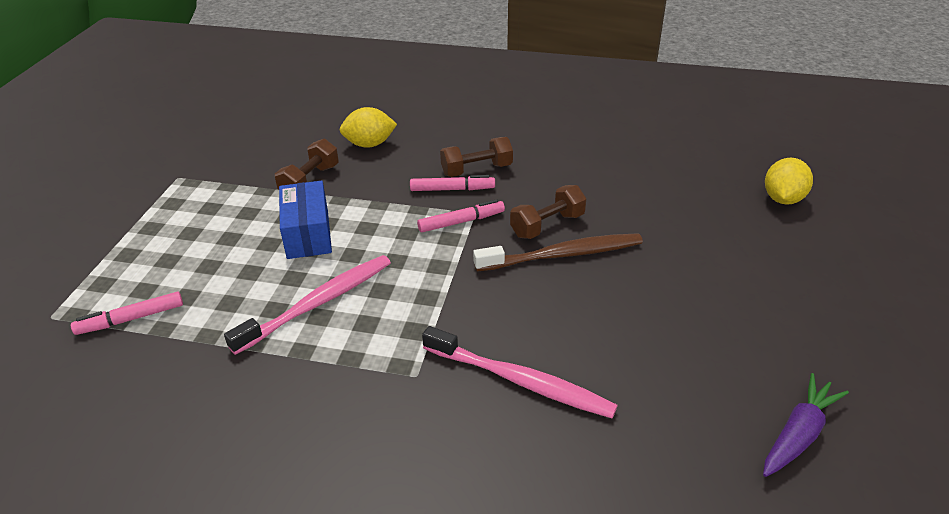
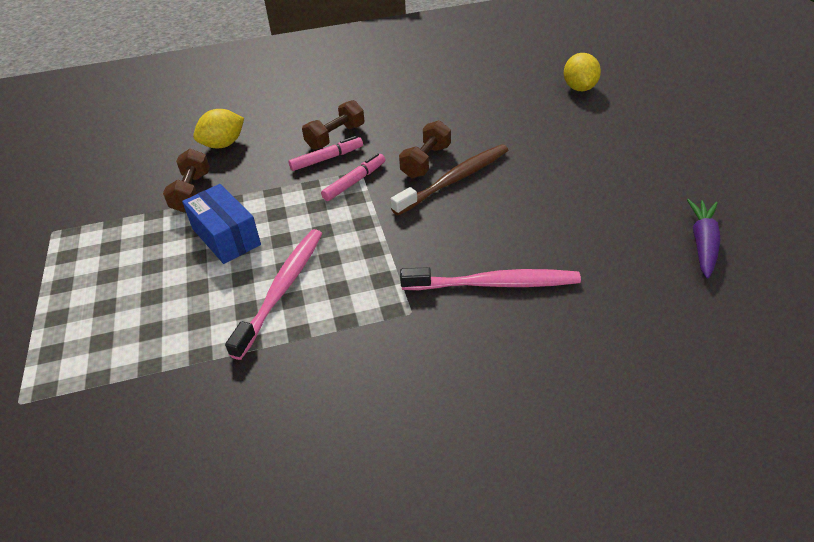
camera: 25 degrees left, 5 degrees up
pink marker [71,292,183,335] -> none

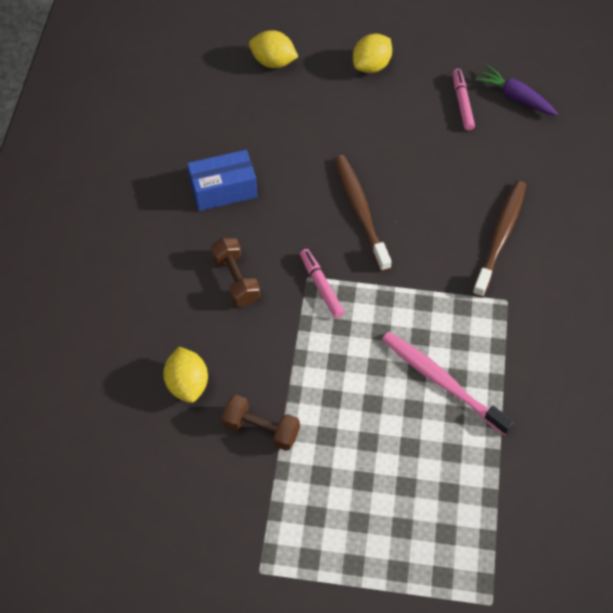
camera: 70 degrees left, 15 degrees up
blue box [182,184,261,264] -> blue box moved to [187,150,257,211]
pink marker [289,136,363,171] -> pink marker moved to [453,69,475,130]
brown dumbbell [399,120,451,178] -> none
pink toothbrush [400,267,581,290] -> brown toothbrush [472,181,526,298]
none -> yellow lemon [353,34,392,73]

